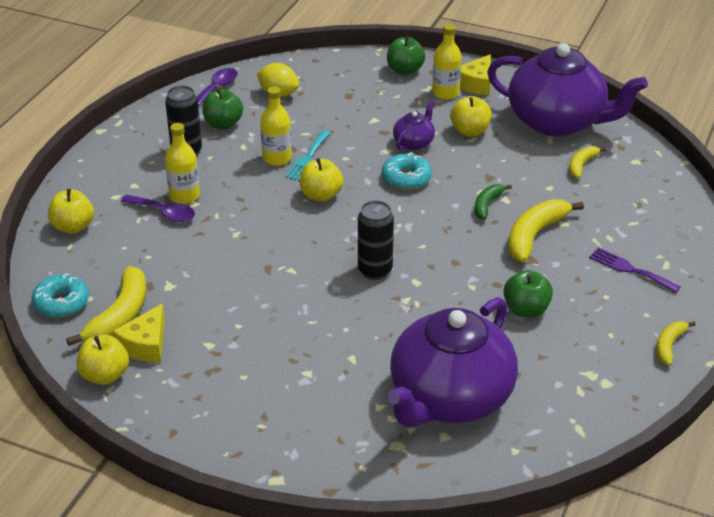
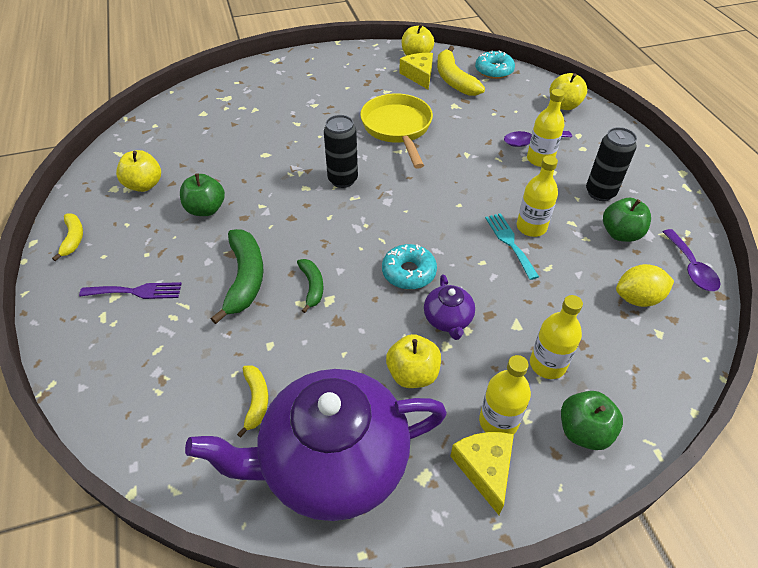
camera: 140 degrees right, 10 degrees up
yellow apple [300,158,344,202] -> yellow apple moved to [116,150,161,192]
purple teapot [387,297,518,427] -> none
yellow banana [508,199,584,262] -> green banana [211,229,264,324]
none -> yellow pan [360,93,433,169]
none -> yellow bottle [530,295,583,379]

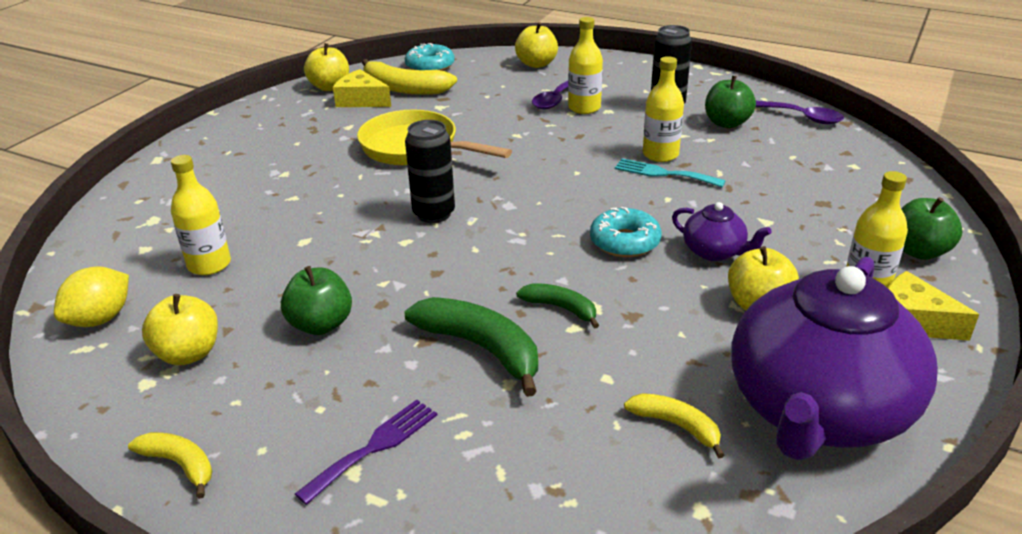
camera: 45 degrees left, 15 degrees down
yellow bottle [530,295,583,379] -> yellow bottle moved to [171,155,231,275]
yellow lemon [616,264,674,307] -> yellow lemon moved to [54,266,129,327]

